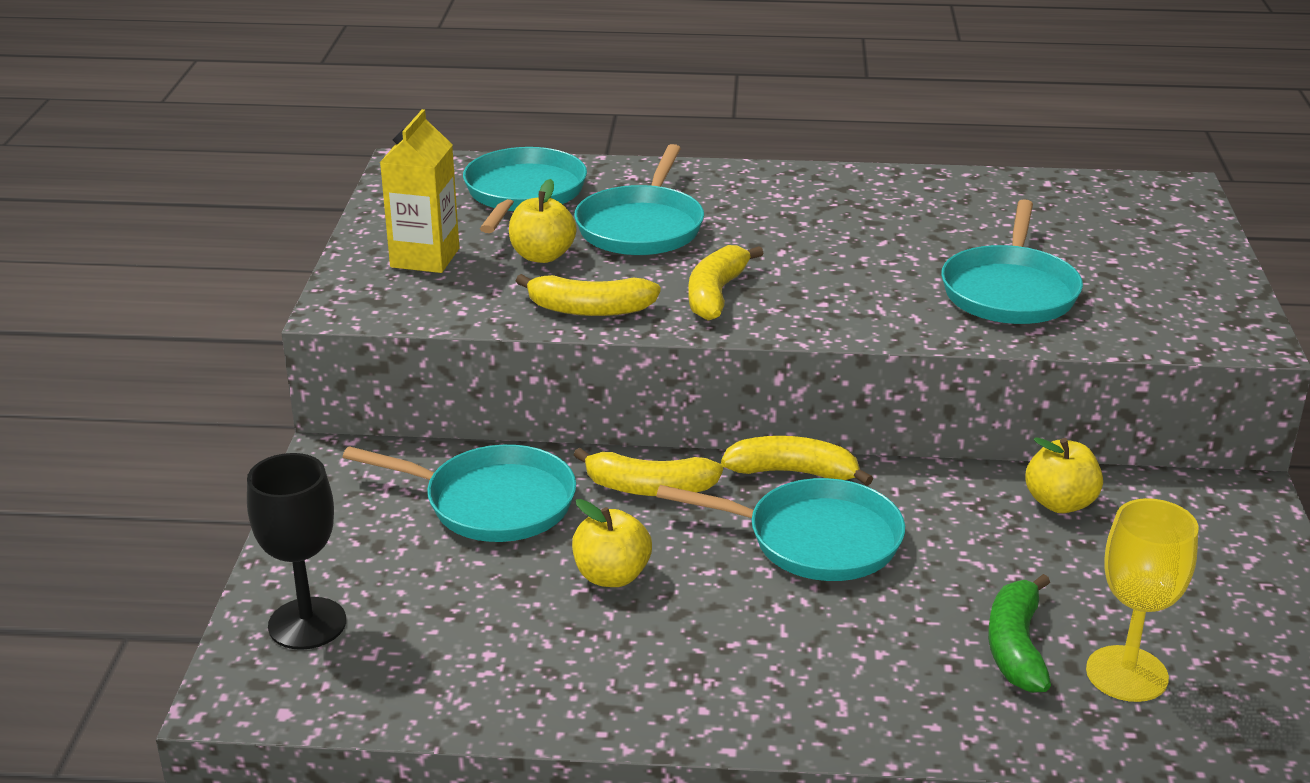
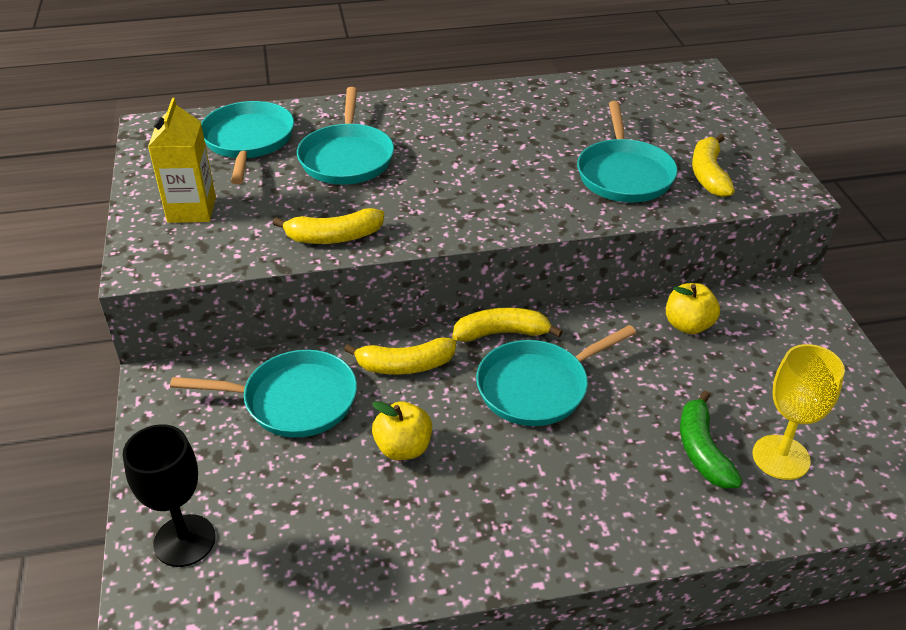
camera: 15 degrees left, 10 degrees up
yellow apple [509,179,577,263] -> none
turquoise pan [656,478,905,581] -> turquoise pan turned 150 degrees clockwise [476,325,636,426]
yellow banana [688,245,764,321] -> yellow banana moved to [692,134,735,197]

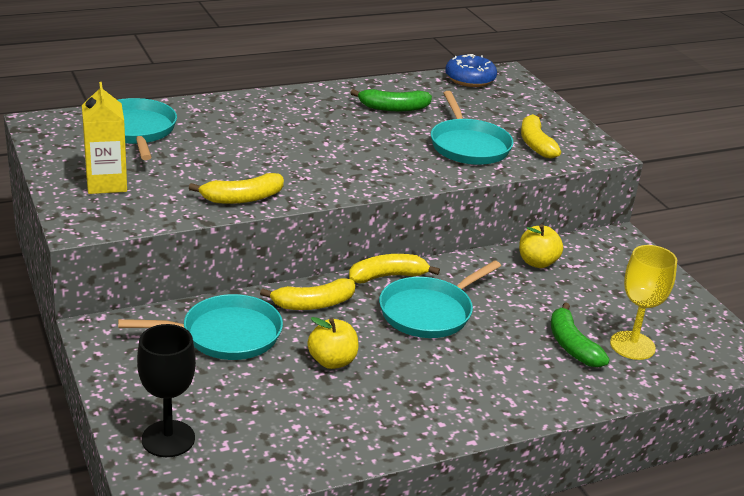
camera: 15 degrees left, 10 degrees down
turquoise pan [297,87,394,185] -> none
none -> green banana [350,89,432,112]
none -> blue donut [445,54,497,87]

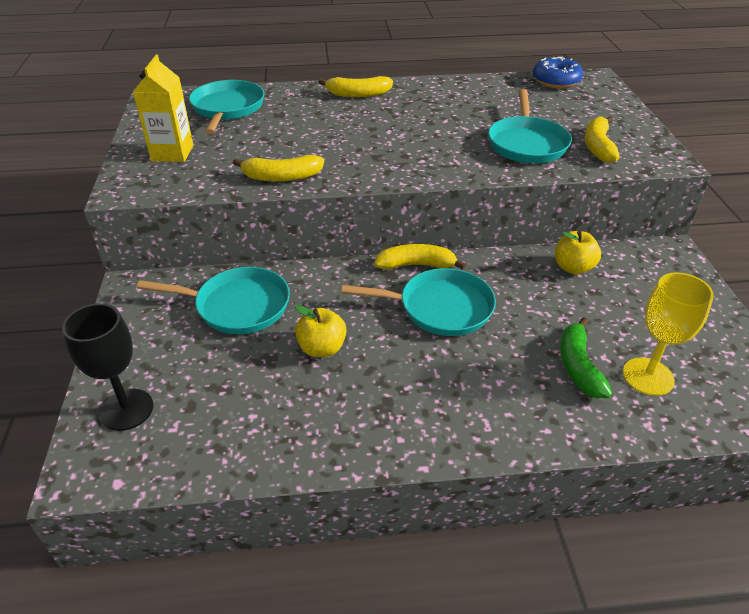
camera: 20 degrees right, 10 degrees up
yellow banana [260,278,355,310] -> yellow banana moved to [318,76,393,97]
green banana [350,89,432,112] -> none
turquoise pan [379,260,501,338] -> turquoise pan turned 150 degrees counterclockwise [341,268,496,336]

